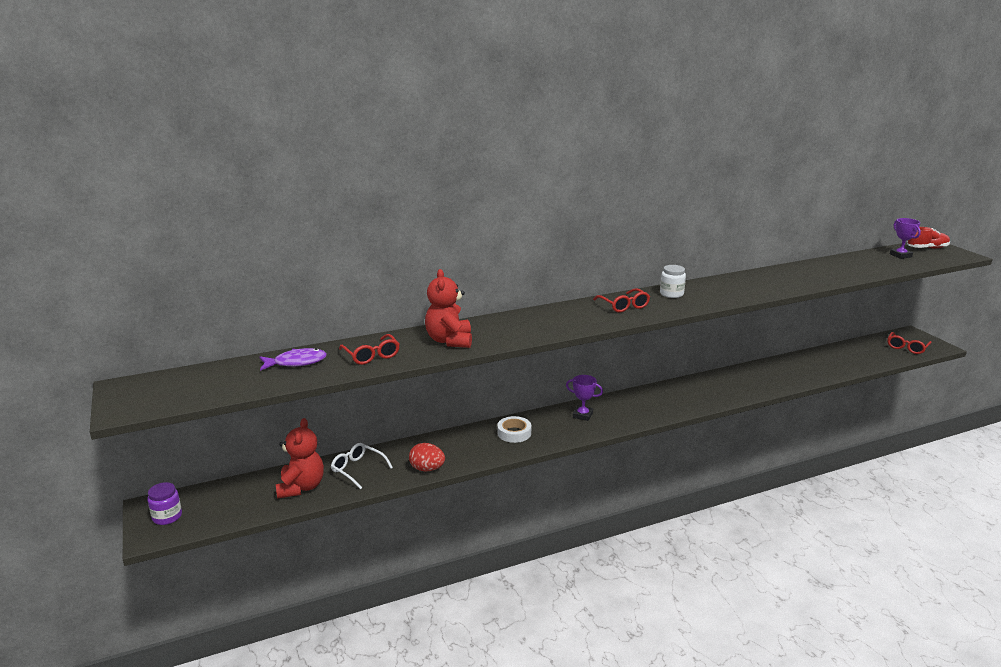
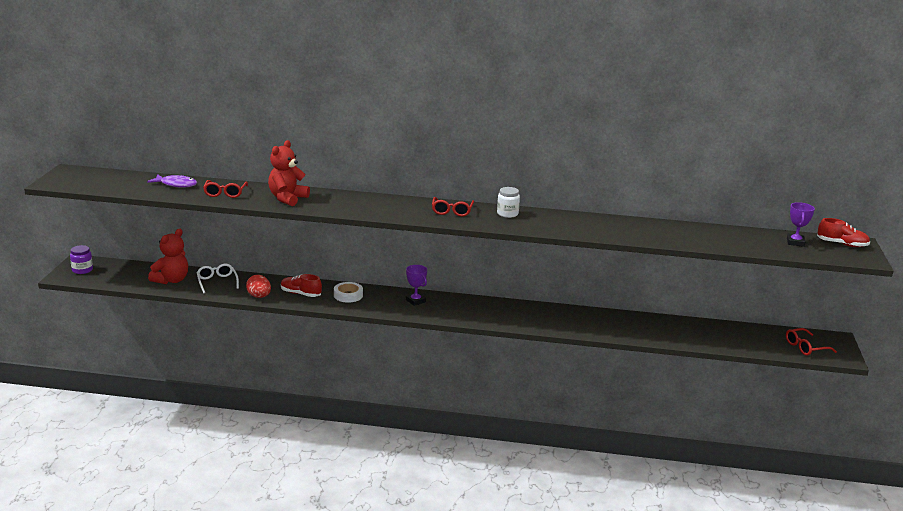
camera: 30 degrees right, 0 degrees up
none -> red shoe [281,274,322,297]

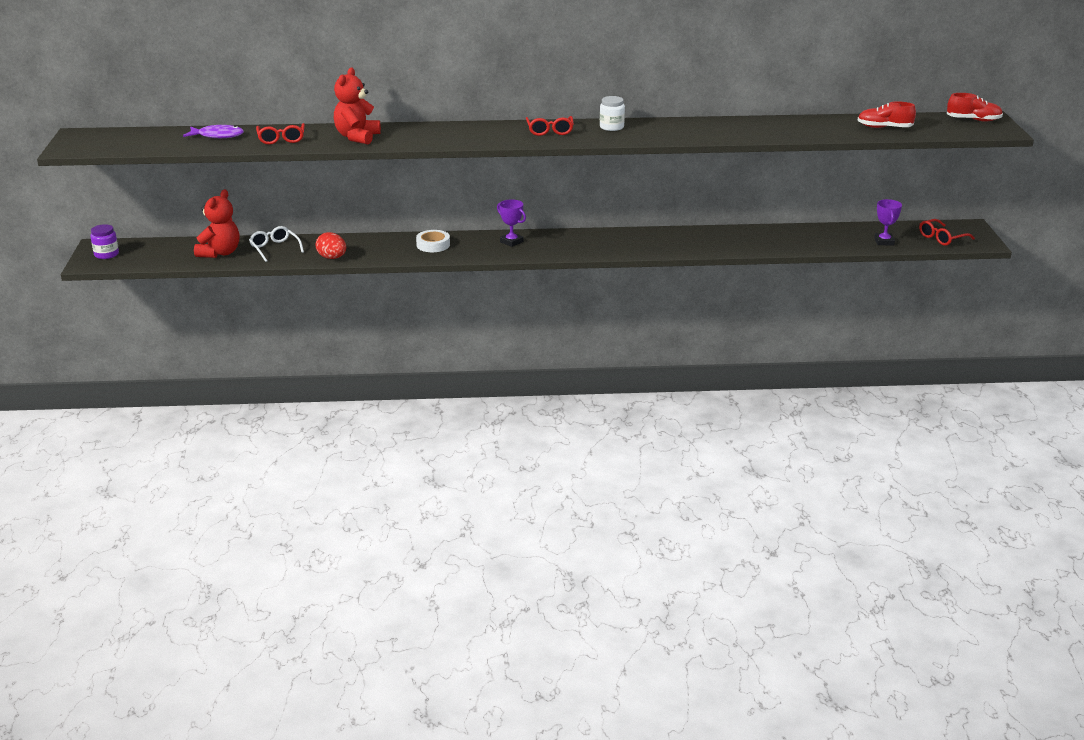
camera: 10 degrees left, 5 degrees up
red shoe [281,274,322,297] -> red shoe moved to [858,101,916,128]
purple trophy [787,202,815,247] -> purple trophy moved to [874,199,902,245]

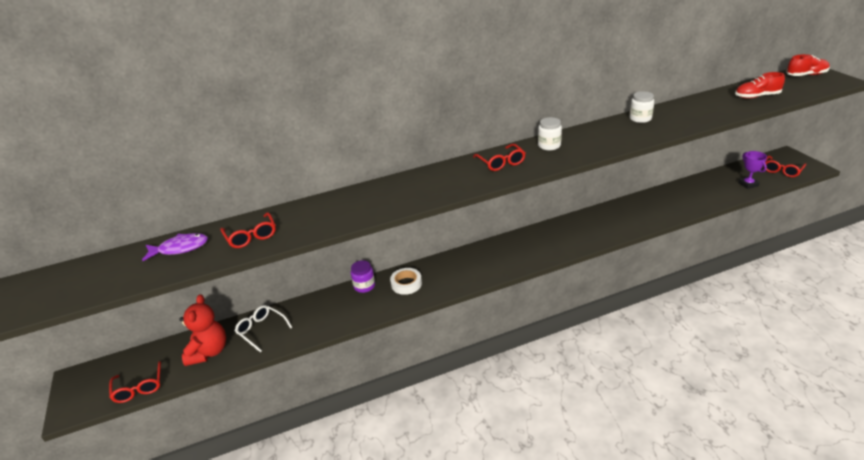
camera: 15 degrees left, 5 degrees up
purple jar [90,224,119,259] -> purple jar moved to [351,260,375,293]
red egg [316,232,346,259] -> none
red teddy bear [334,68,381,144] -> none
purple trophy [497,199,526,247] -> none
none -> red glasses [109,361,161,403]
none -> white jar [630,91,654,123]

